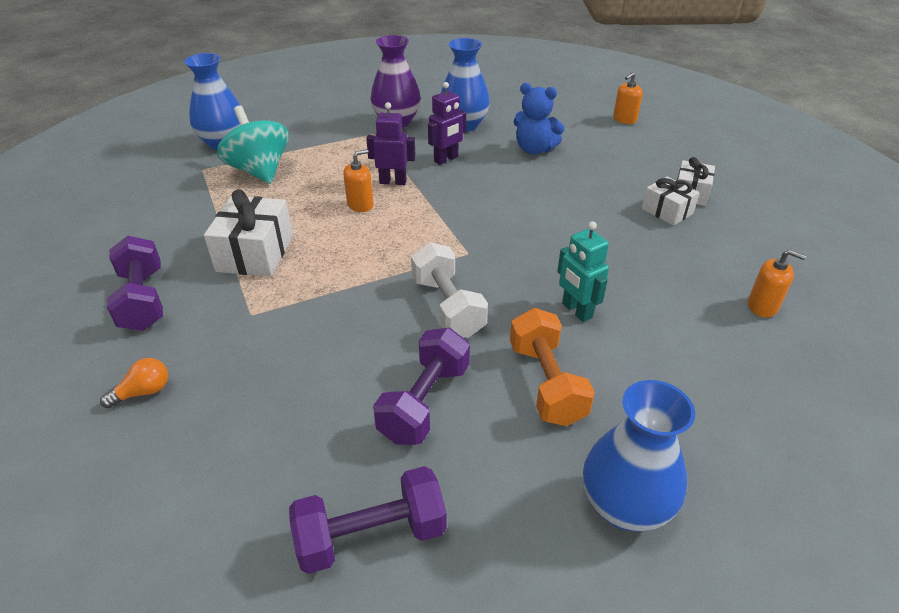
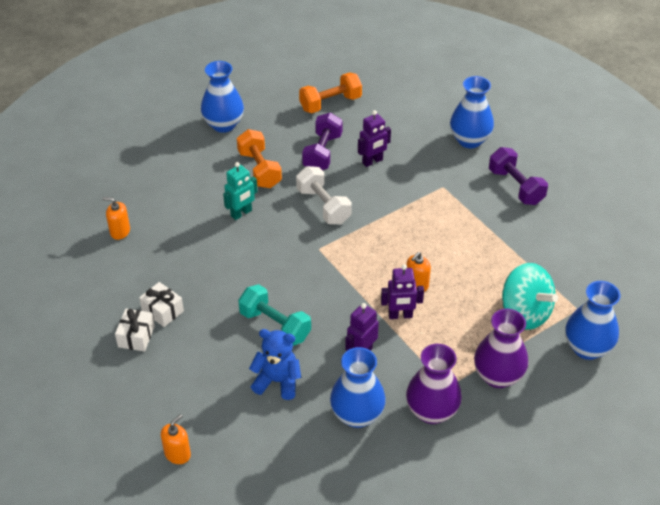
camera: 170 degrees right, 5 degrees up
orange light bulb [100,358,168,408] -> blue vase [450,76,494,148]
white gift [204,189,293,277] -> none
purple dumbbell [289,466,447,574] -> orange dumbbell [299,72,362,113]
turquoise robot [557,221,609,322] -> turquoise robot turned 90 degrees clockwise [223,162,258,220]
none -> turquoise dumbbell [238,284,311,346]
none -> purple robot [358,110,391,167]
none -> purple vase [474,309,528,388]

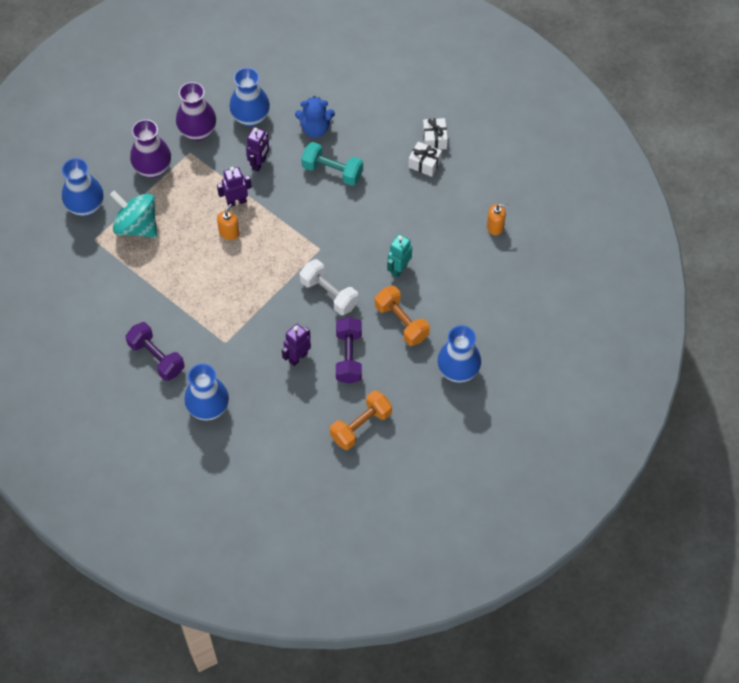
camera: 165 degrees right, 15 degrees up
orange soap dispenser [161,414,191,464] -> none

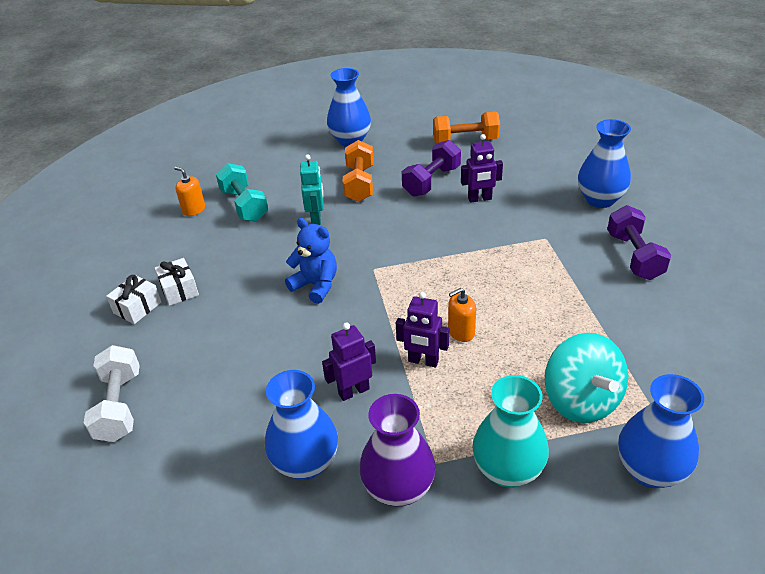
camera: 140 degrees left, 20 degrees down
purple vase [130,119,171,178] -> turquoise vase [472,375,549,488]
blue teddy bear [295,96,335,138] -> blue teddy bear moved to [285,218,337,304]
white dumbbell [299,259,359,315] -> white dumbbell moved to [84,345,140,442]
turquoise dumbbell [301,142,363,186] -> turquoise dumbbell moved to [216,163,268,222]
turquoise robot [387,234,412,278] -> turquoise robot turned 75 degrees counterclockwise [300,154,324,225]

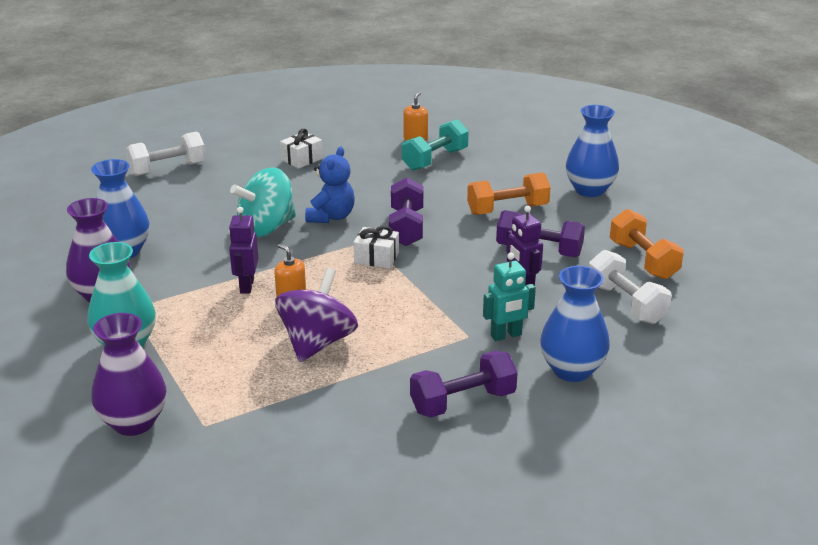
camera: 70 degrees right, 10 degrees down
white gift [106,275,161,324] -> white gift moved to [353,226,399,269]
turquoise robot [300,154,324,225] -> turquoise robot moved to [483,253,536,341]
purple robot [322,322,376,401] -> none
turquoise spinning top [544,333,628,423] -> turquoise spinning top moved to [230,168,296,237]
blue vase [618,374,704,488] -> purple vase [91,313,167,436]
none -> purple spinning top [275,267,358,362]
none -> purple dumbbell [389,178,423,246]
none -> white dumbbell [589,250,671,324]

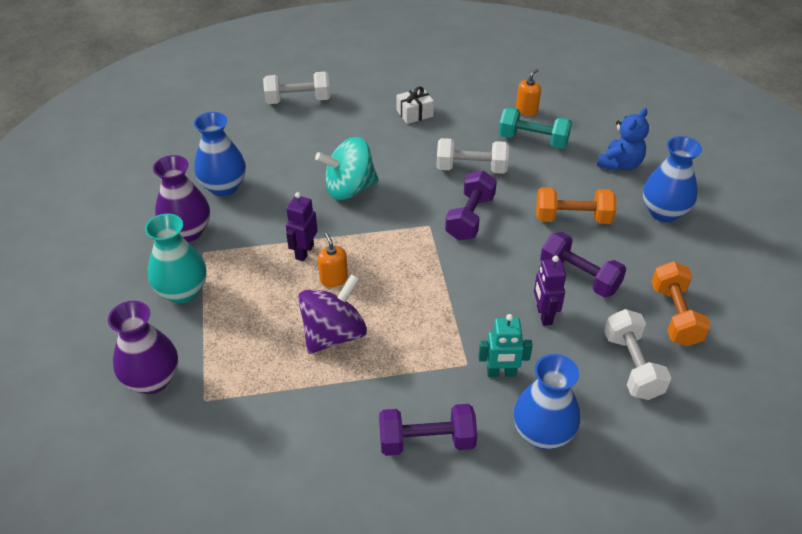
camera: 20 degrees right, 15 degrees up
blue teddy bear [305,147,355,223] -> blue teddy bear moved to [597,108,649,171]
white gift [353,226,399,269] -> none
turquoise dumbbell [402,119,469,171] -> turquoise dumbbell turned 45 degrees clockwise [499,107,572,149]
none -> white dumbbell [436,138,509,174]

